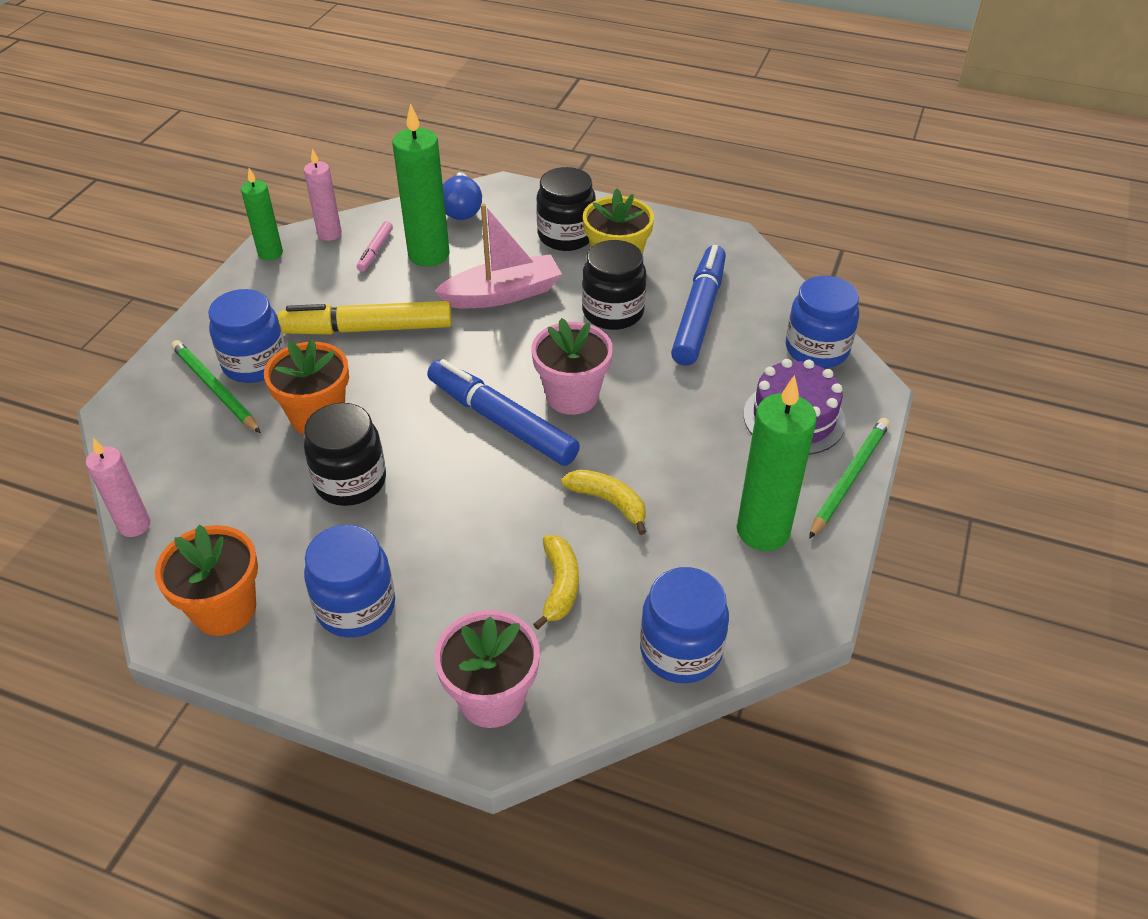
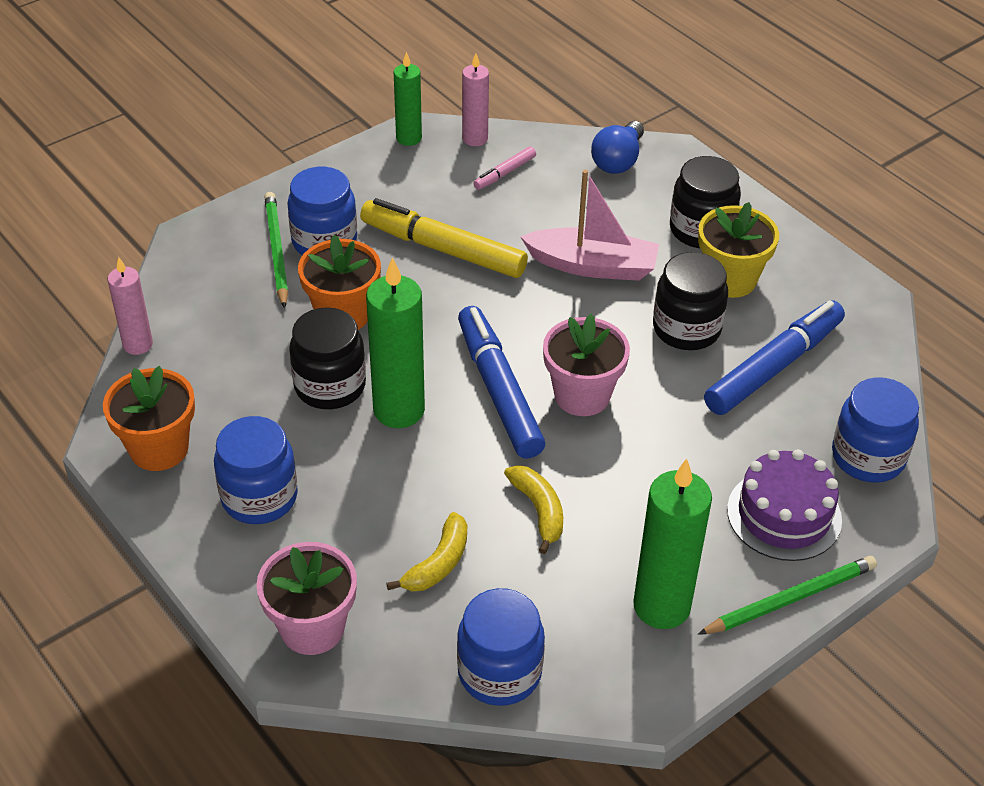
camera: 30 degrees right, 0 degrees up
green candle [392,103,449,267] -> green candle moved to [366,257,425,428]

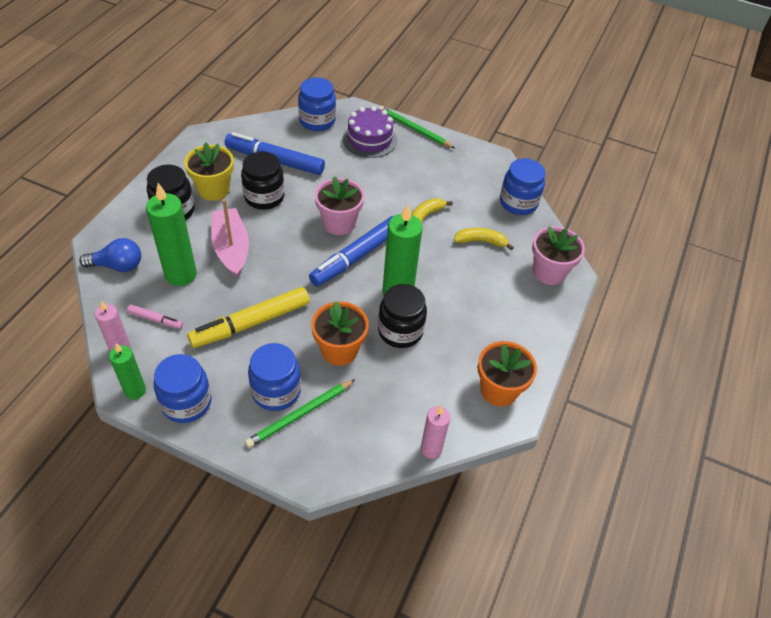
camera: 120 degrees left, 5 degrees up
blue jar [214,416,298,524] -> blue jar moved to [154,354,212,423]
yellow marker [360,198,528,278] -> yellow marker turned 60 degrees clockwise [187,287,310,348]
green candle [633,458,712,629] -> green candle moved to [146,183,197,286]

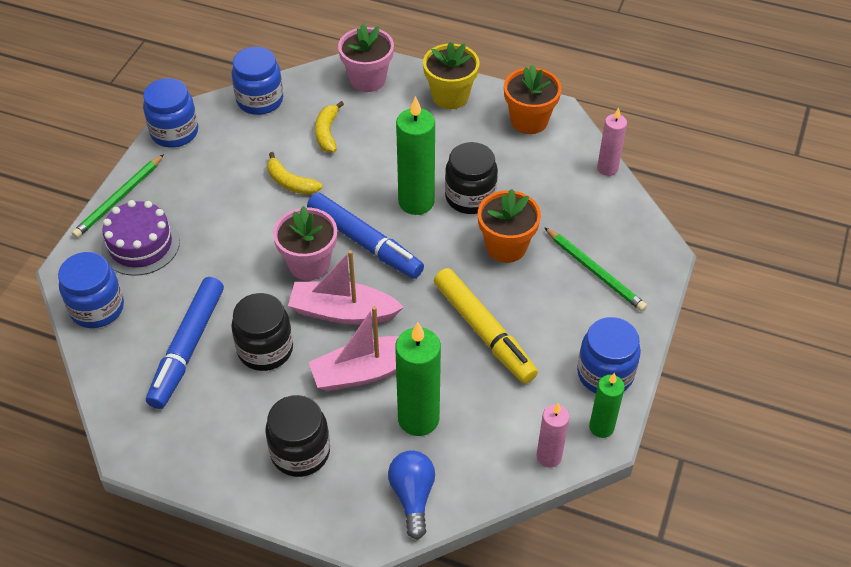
camera: 90 degrees left, 0 degrees up
pink marker [127,305,183,329] -> none
yellow flower pot [184,142,234,201] -> yellow flower pot moved to [423,42,479,109]
blue jar [248,343,301,411] -> blue jar moved to [143,78,198,148]
none -> pink boat [288,250,404,325]

